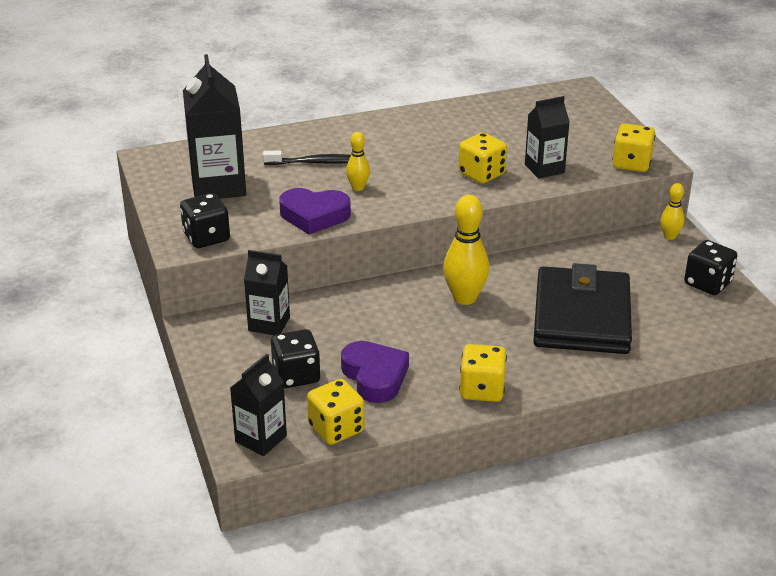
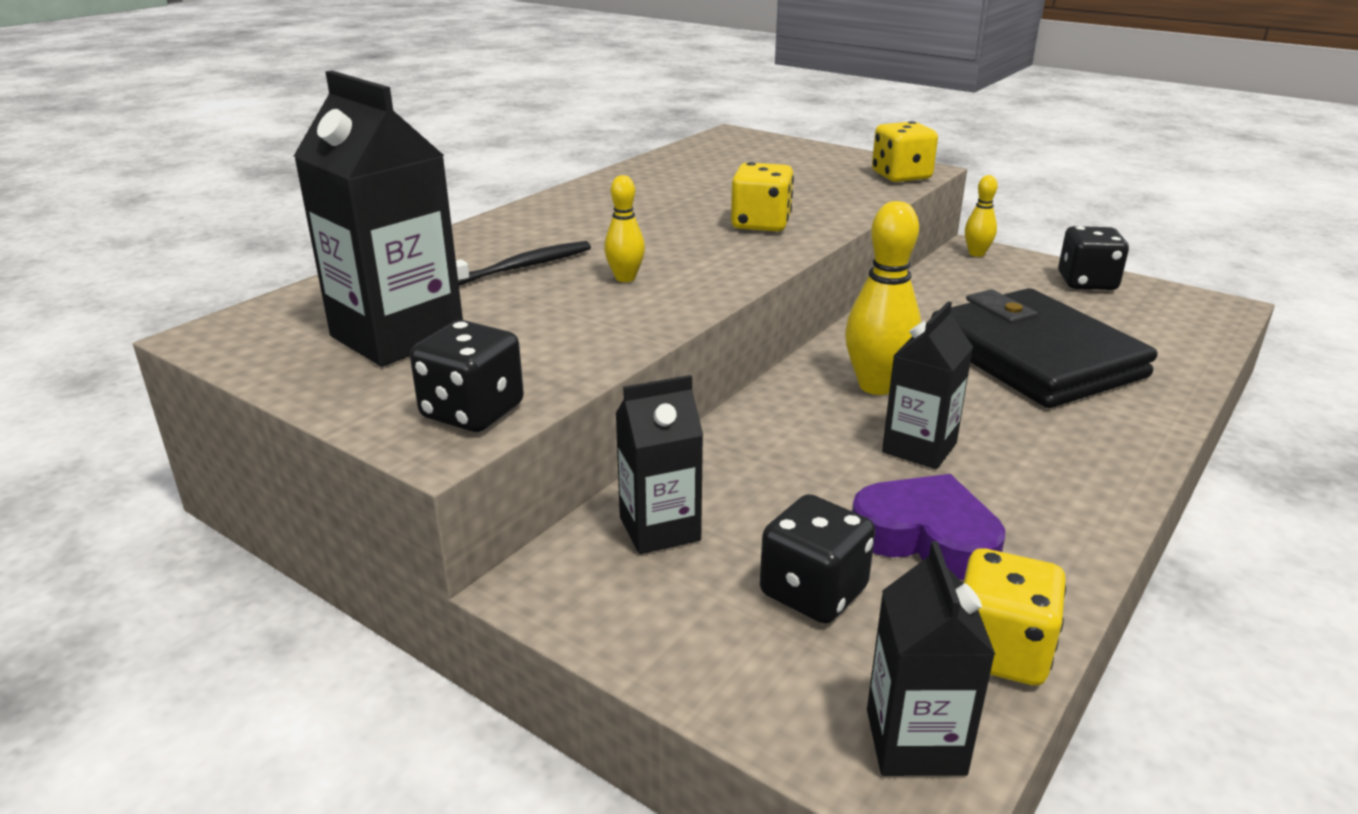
camera: 35 degrees left, 5 degrees down
purple heart [279,188,351,235] -> none
yellow dice [459,344,507,402] -> none
black carton [525,96,570,179] -> black carton moved to [882,301,973,469]

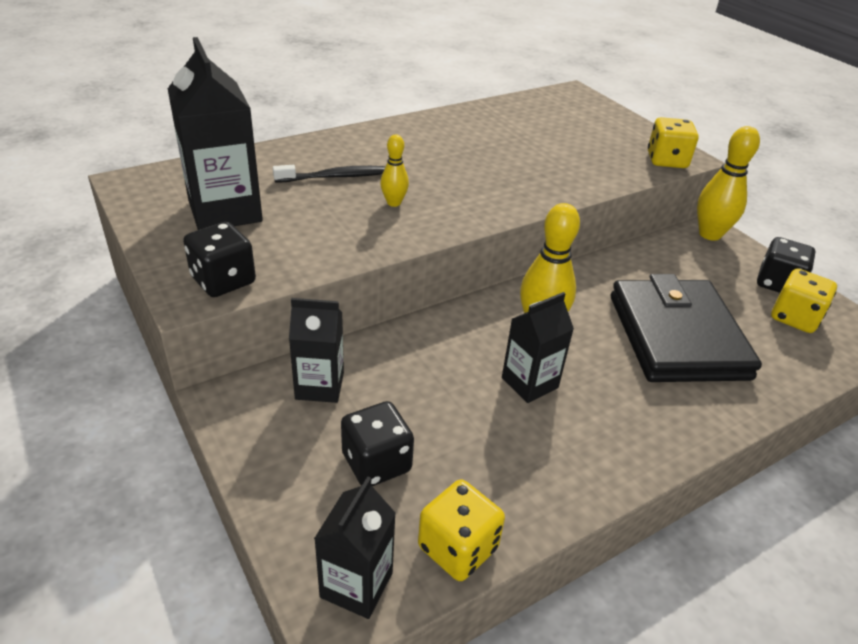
camera: 20 degrees right, 10 degrees up
yellow dice [731,162,794,232] -> yellow dice moved to [771,269,837,333]
purple heart [852,474,1005,580] -> none
yellow bowling pin [965,175,998,257] -> yellow bowling pin [697,126,760,241], size x1.81

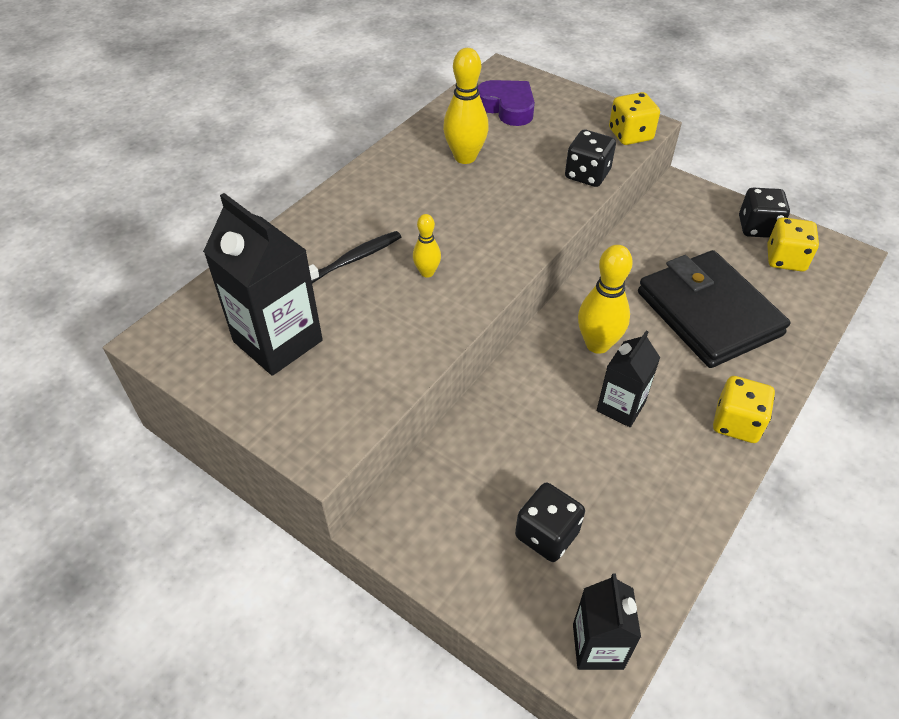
camera: 20 degrees left, 10 degrees up
black dice [183,222,256,297] -> black dice moved to [565,130,616,187]
black carton [289,298,344,403] -> none
yellow dice [418,479,505,581] -> yellow dice moved to [713,376,775,443]
yellow bowling pin [697,126,760,241] -> yellow bowling pin moved to [443,48,489,164]
none -> purple heart [478,80,535,126]

